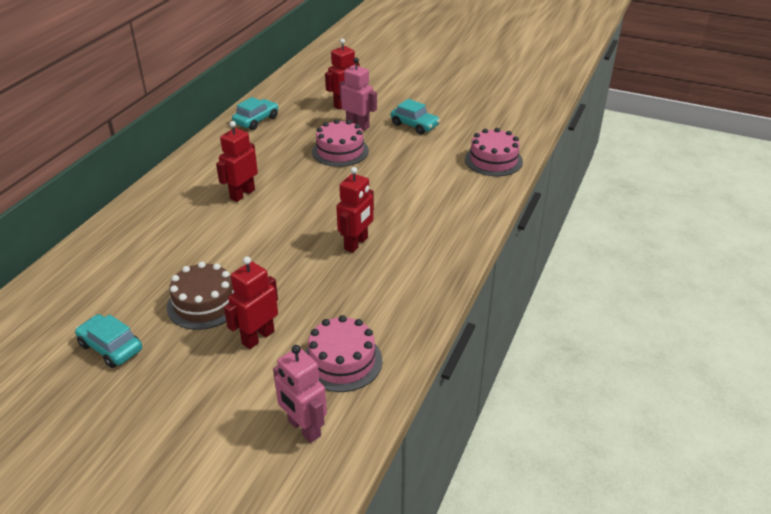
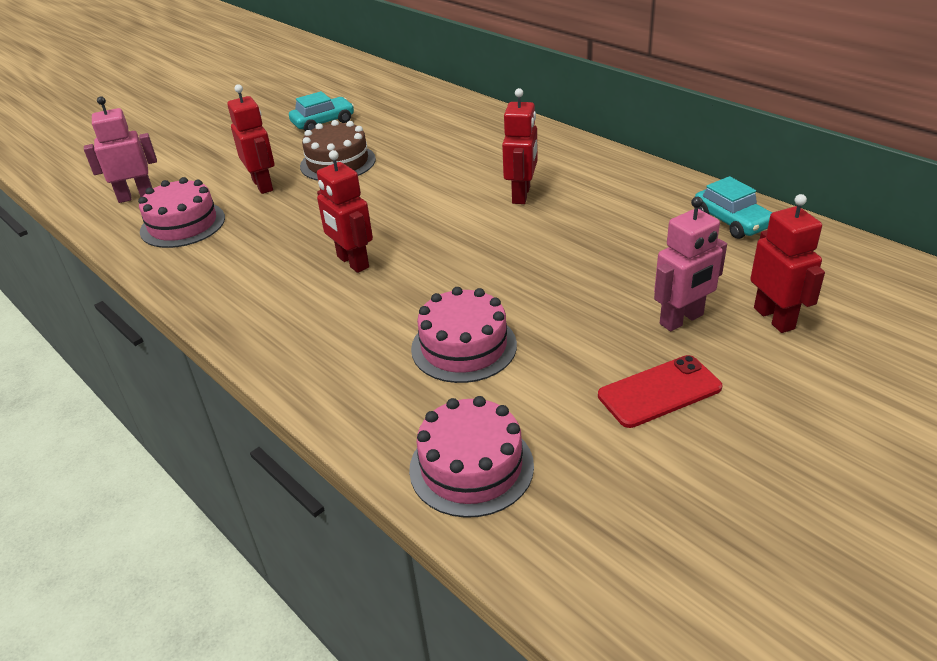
camera: 115 degrees right, 0 degrees up
red robot [216,121,258,202] -> red robot turned 45 degrees clockwise [502,88,538,204]
pink cake [312,119,369,167] -> pink cake moved to [411,287,517,383]
turquoise car [391,99,440,134] -> red phone [598,355,722,428]

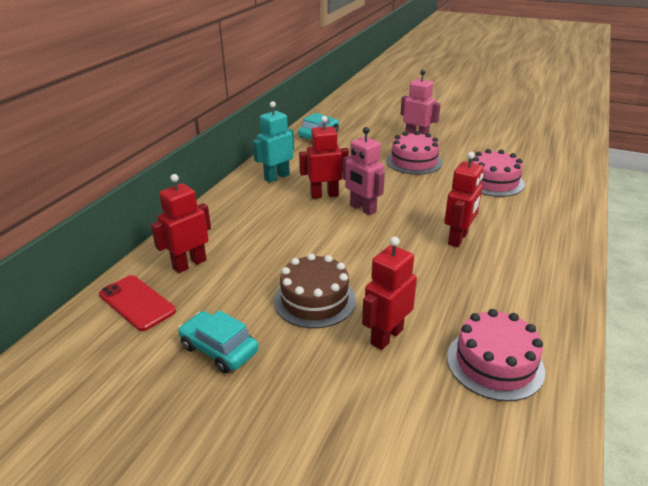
camera: 115 degrees left, 5 degrees down
pink robot [84,96,157,203] -> pink robot moved to [343,127,385,216]
pink cake [409,396,534,518] -> pink cake moved to [386,131,442,175]
red phone [598,355,722,428] -> red phone moved to [99,275,176,331]
red robot [750,194,825,333] -> red robot moved to [151,174,211,273]
none -> turquoise robot [253,101,294,183]

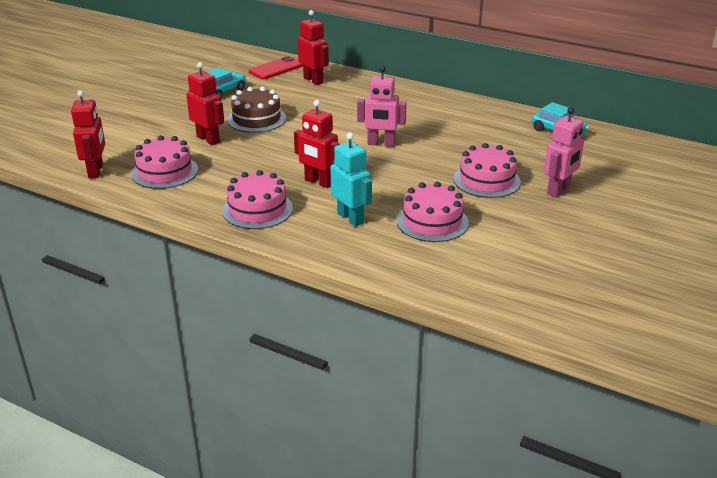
camera: 95 degrees right, 0 degrees up
turquoise robot [253,101,294,183] -> turquoise robot moved to [330,133,372,227]
red robot [299,116,349,199] -> red robot moved to [71,90,105,178]
pink robot [343,127,385,216] -> pink robot turned 135 degrees counterclockwise [357,66,407,147]
none -> pink cake [222,170,293,229]

